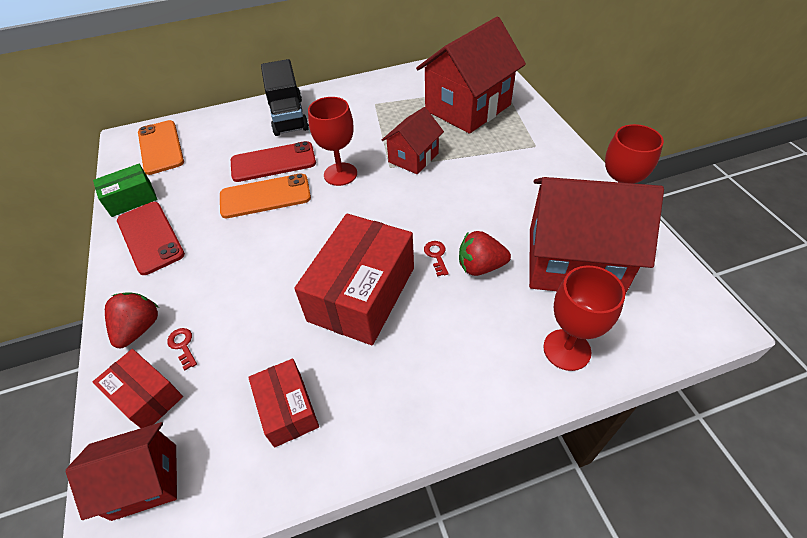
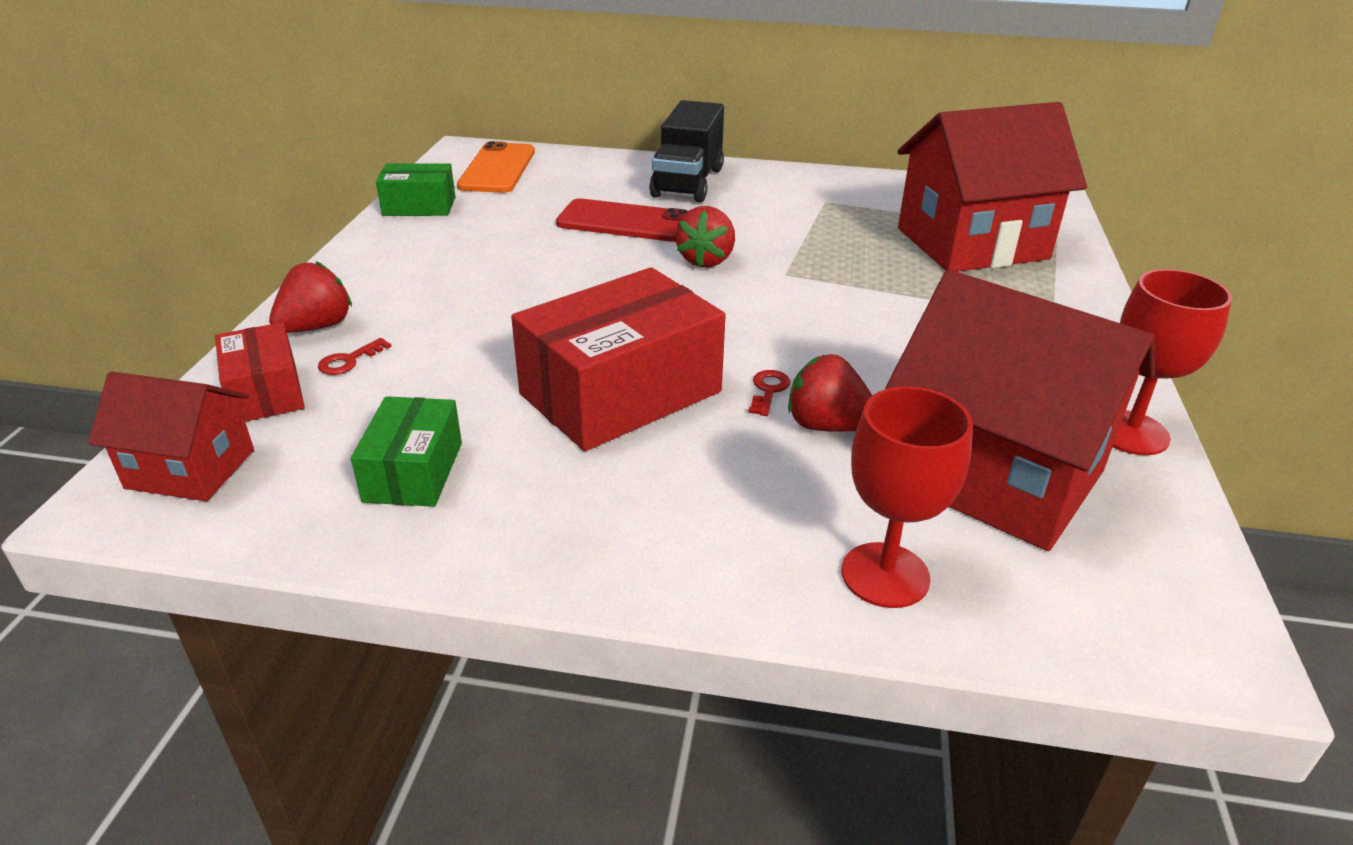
camera: 25 degrees right, 15 degrees down
red phone [117,202,185,275] -> none
red key [167,328,197,370] -> red key turned 135 degrees counterclockwise [318,338,392,375]
orange phone [220,173,311,218] -> none
red box [248,359,319,448] -> green box [351,396,462,507]
red goblet [308,97,357,186] -> red strawberry [675,206,735,267]
red house [382,107,444,174] -> none

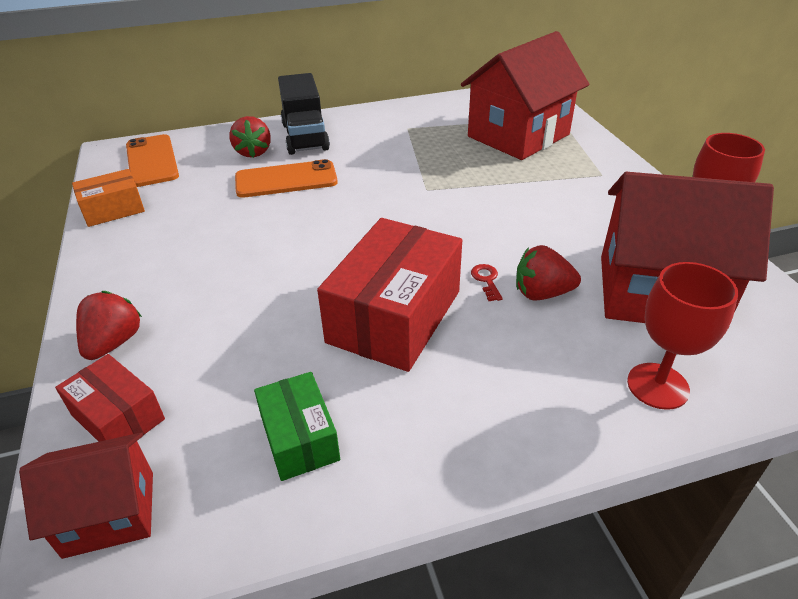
camera: 25 degrees left, 5 degrees up
red key [318,338,392,375] -> none
green box [376,164,455,216] -> orange box [72,169,145,227]
red phone [556,198,688,242] -> orange phone [235,159,338,198]
red strawberry [675,206,735,267] -> red strawberry moved to [229,116,271,158]

